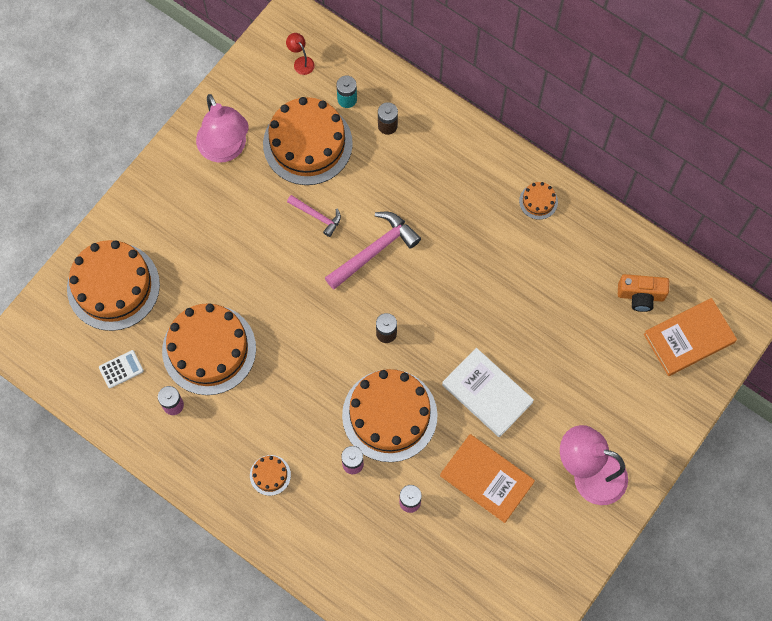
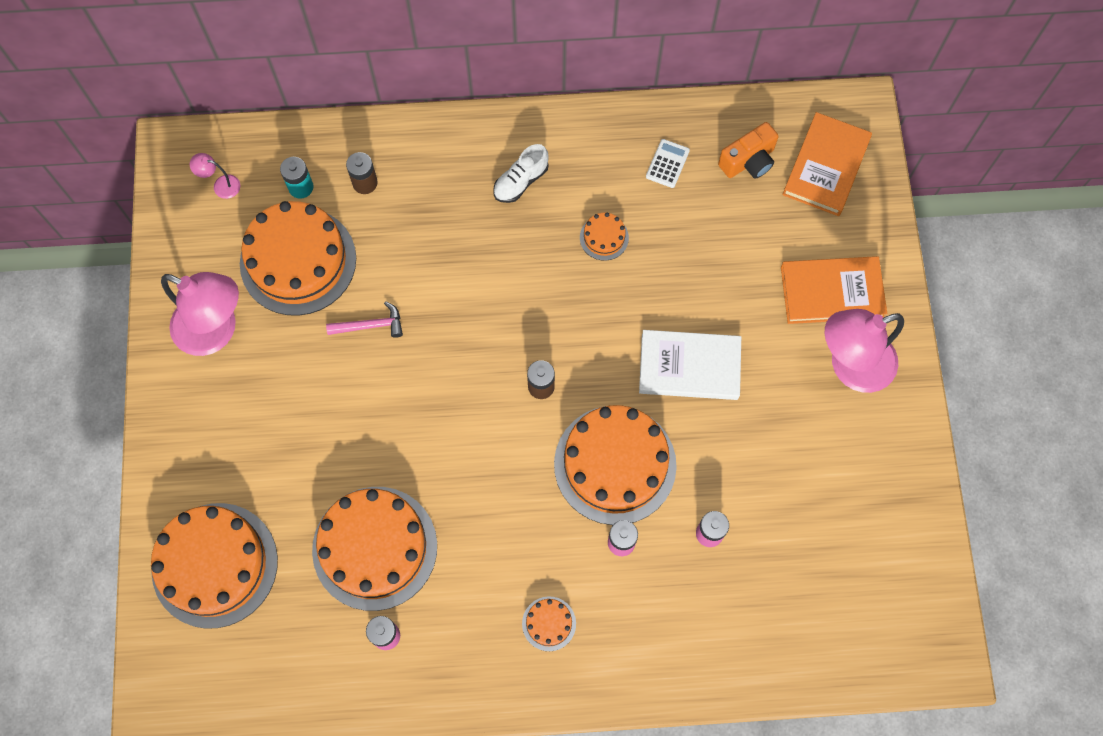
camera: 40 degrees left, 0 degrees up
white calculator [99,350,144,388] -> white calculator moved to [646,139,690,188]
red lamp [286,33,315,75] -> pink lamp [190,153,240,199]
pink hammer [325,212,421,289] -> none
orange book [440,434,535,523] -> orange book moved to [781,256,887,324]
orange cake [519,182,558,220] -> orange cake moved to [580,212,629,261]
none -> white shoe [493,144,549,203]

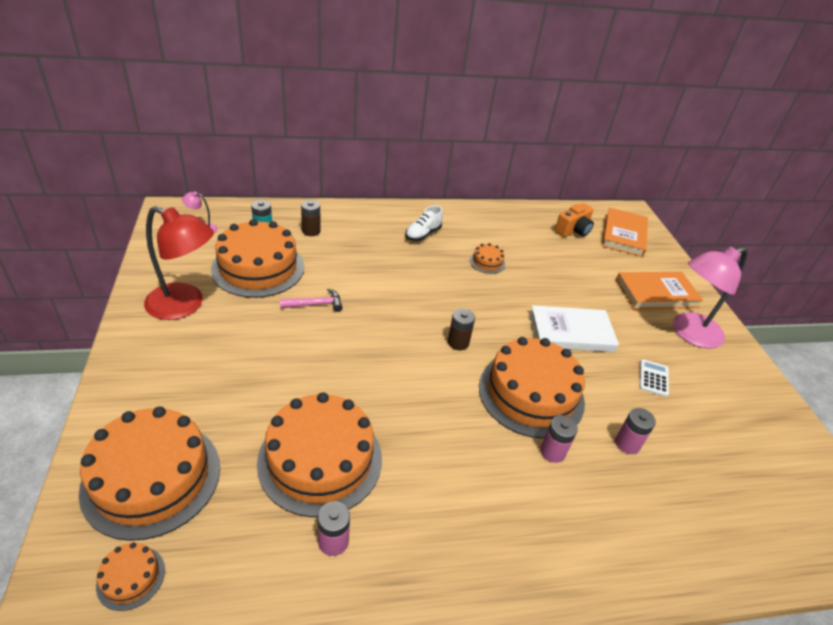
camera: 10 degrees left, 30 degrees down
pink lamp [161,272,239,356] -> red lamp [144,206,214,320]
orange cake [522,596,576,651] -> orange cake moved to [96,542,165,611]
white calculator [646,139,690,188] -> white calculator moved to [640,359,669,397]

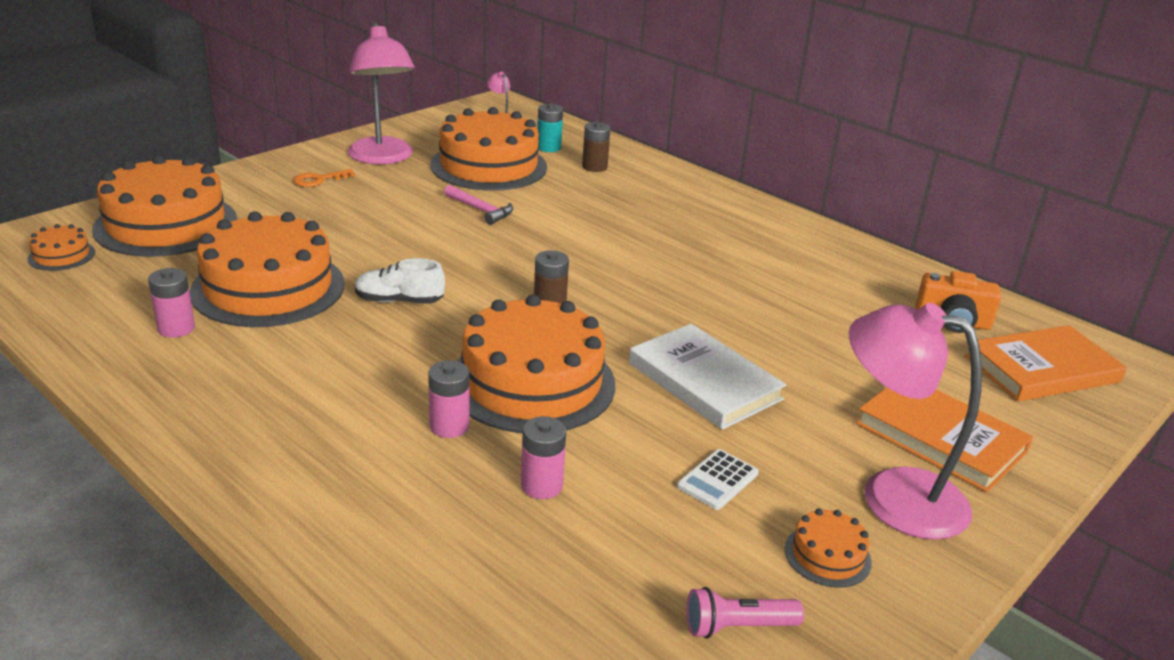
camera: 55 degrees right, 10 degrees down
red lamp [144,206,214,320] -> pink lamp [348,22,415,164]
white shoe [405,206,443,241] -> white shoe moved to [354,258,445,304]
orange cake [470,243,505,274] -> orange cake moved to [785,509,872,588]
white calculator [640,359,669,397] -> white calculator turned 150 degrees clockwise [677,449,759,510]
none -> orange key [293,169,355,187]
none -> pink flashlight [686,587,804,639]

